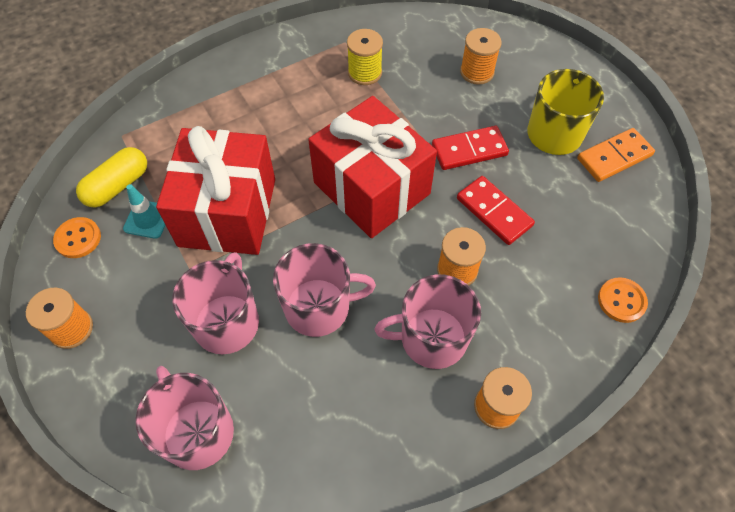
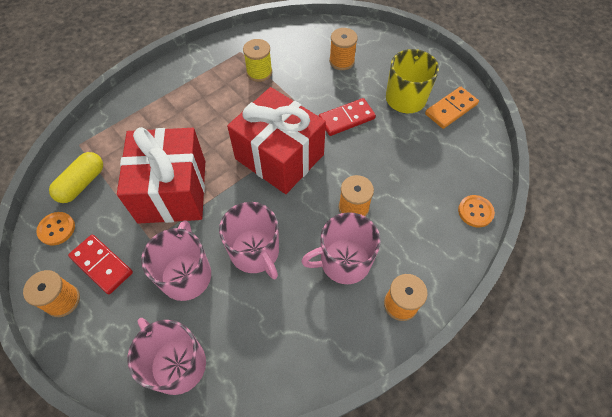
camera: 10 degrees left, 0 degrees up
turquoise traffic cone [123,184,165,239] -> none
pink mug [273,243,376,337] -> pink mug turned 75 degrees clockwise [219,202,279,279]
red domino [457,176,535,245] -> red domino moved to [68,235,133,294]

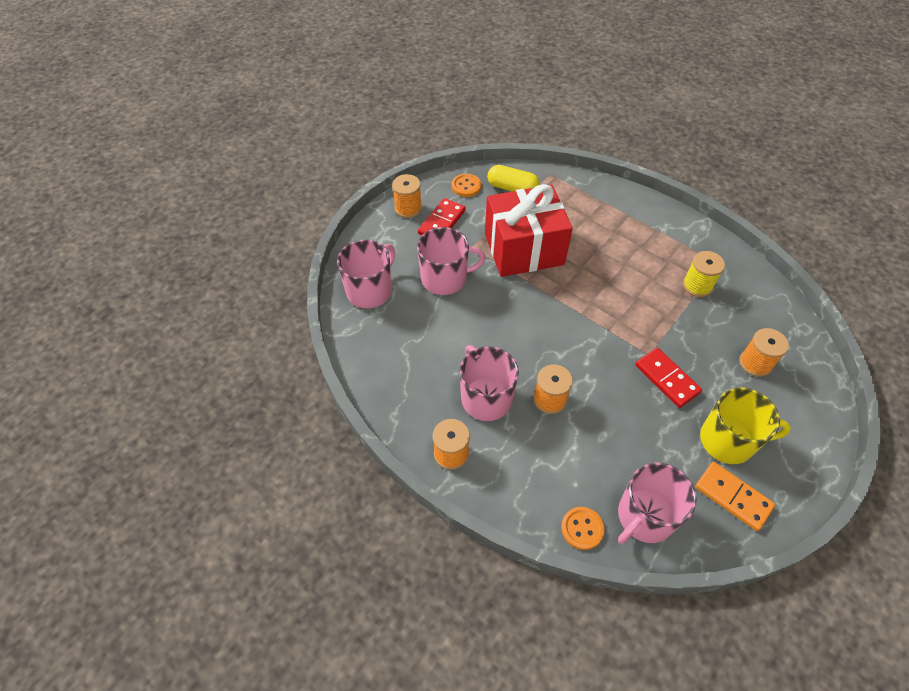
camera: 80 degrees right, 5 degrees down
pink mug [219,202,279,279] -> pink mug moved to [618,463,697,544]
red gift [227,87,326,194] -> none

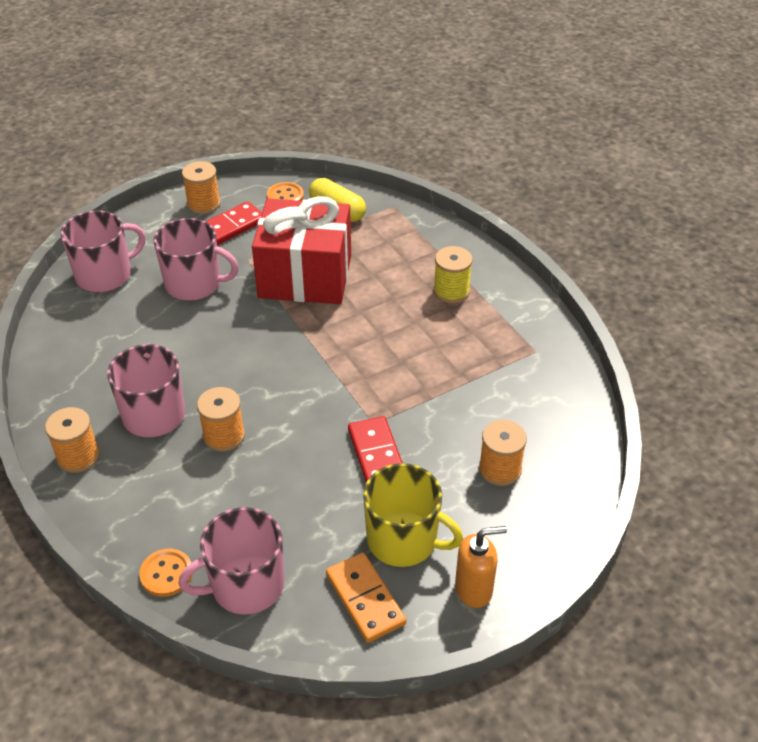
camera: 20 degrees right, 10 degrees down
yellow spool [683,251,725,297] -> yellow spool moved to [433,246,473,304]
none -> orange soap dispenser [455,526,507,608]

